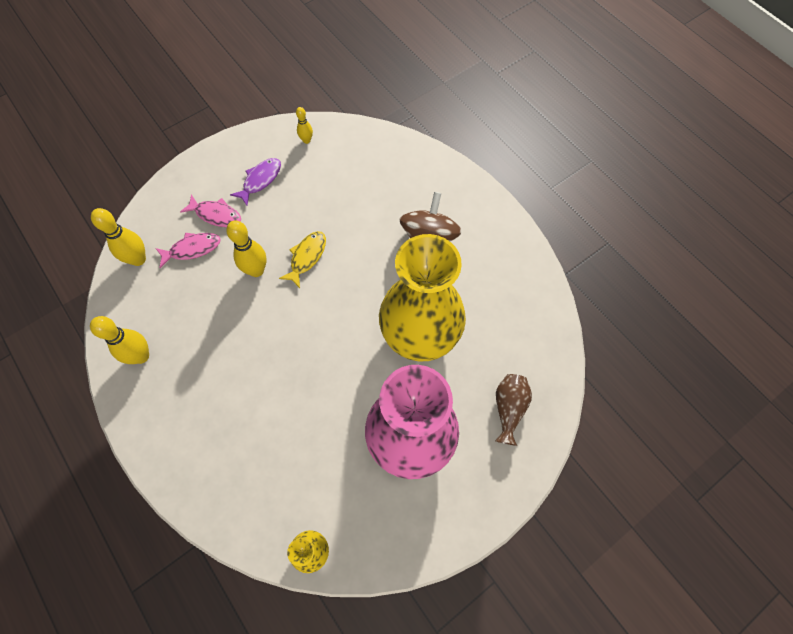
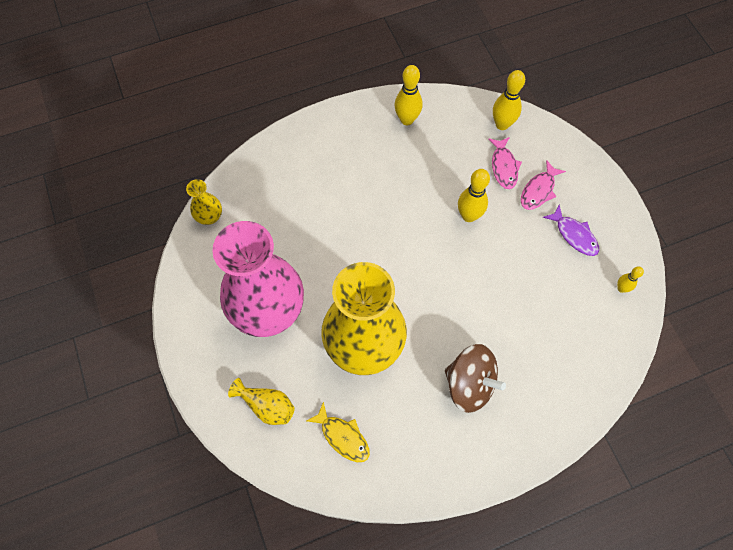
camera: 105 degrees right, 0 degrees up
yellow fish [279,231,326,288] -> yellow fish moved to [307,402,370,462]
brown vase [495,374,532,446] -> yellow vase [228,378,295,425]

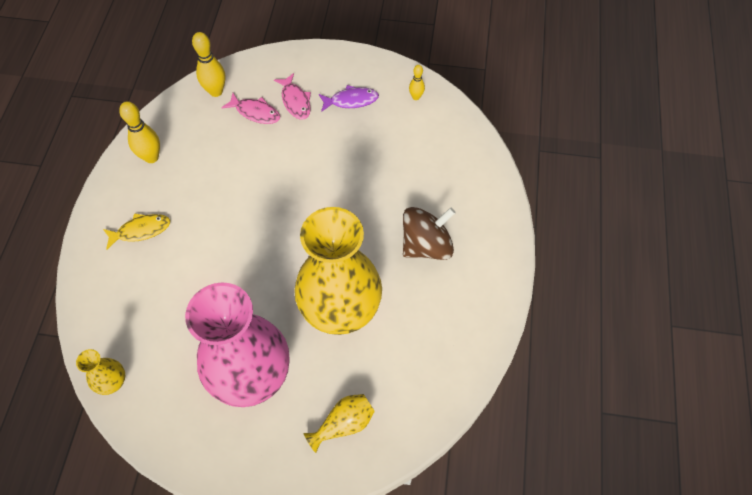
camera: 60 degrees left, 5 degrees down
yellow fish [307,402,370,462] -> yellow fish moved to [103,213,170,250]
yellow bowling pin [458,169,490,222] -> none

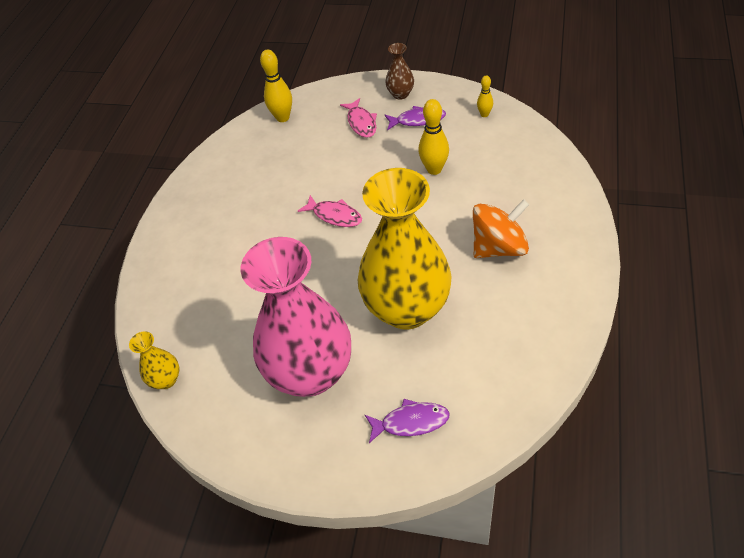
camera: 10 degrees right, 10 degrees down
yellow fish [103,213,170,250] -> none
yellow bowling pin [119,101,160,163] -> yellow bowling pin moved to [418,99,449,175]
pink fish [221,93,280,124] -> pink fish moved to [298,195,362,227]
yellow vase [303,394,375,453] -> purple fish [365,399,450,443]
brown spinning top [403,207,456,260] -> orange spinning top [473,199,529,258]
none -> brown vase [385,43,414,100]

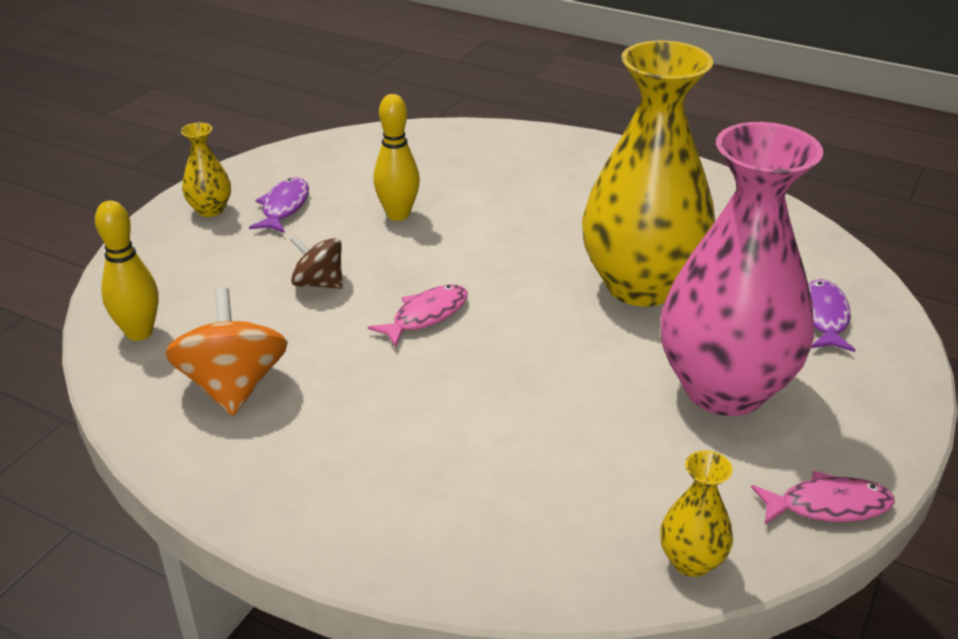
camera: 80 degrees left, 15 degrees down
pink fish [340,98,377,138] -> pink fish moved to [751,471,895,524]
brown vase [385,43,414,100] -> yellow vase [181,122,231,217]
orange spinning top [473,199,529,258] -> orange spinning top moved to [165,288,288,416]
yellow bowling pin [477,75,493,117] -> none
none -> brown spinning top [290,235,343,289]

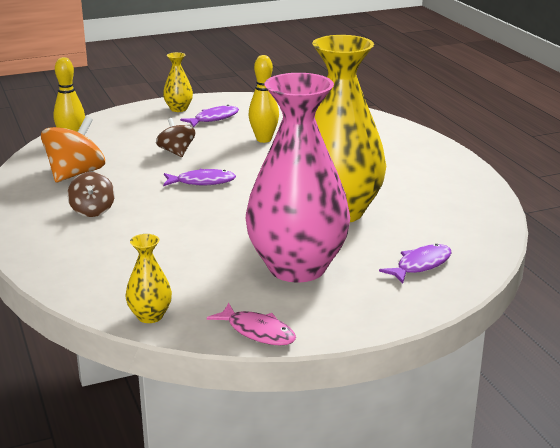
camera: 40 degrees right, 10 degrees down
pink fish [368,285,468,348] -> purple fish [163,169,236,186]
none -> brown spinning top [67,172,115,217]

